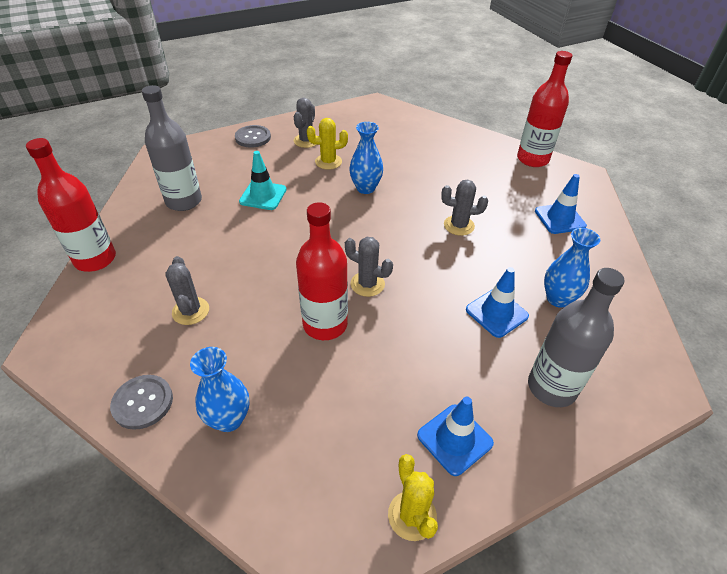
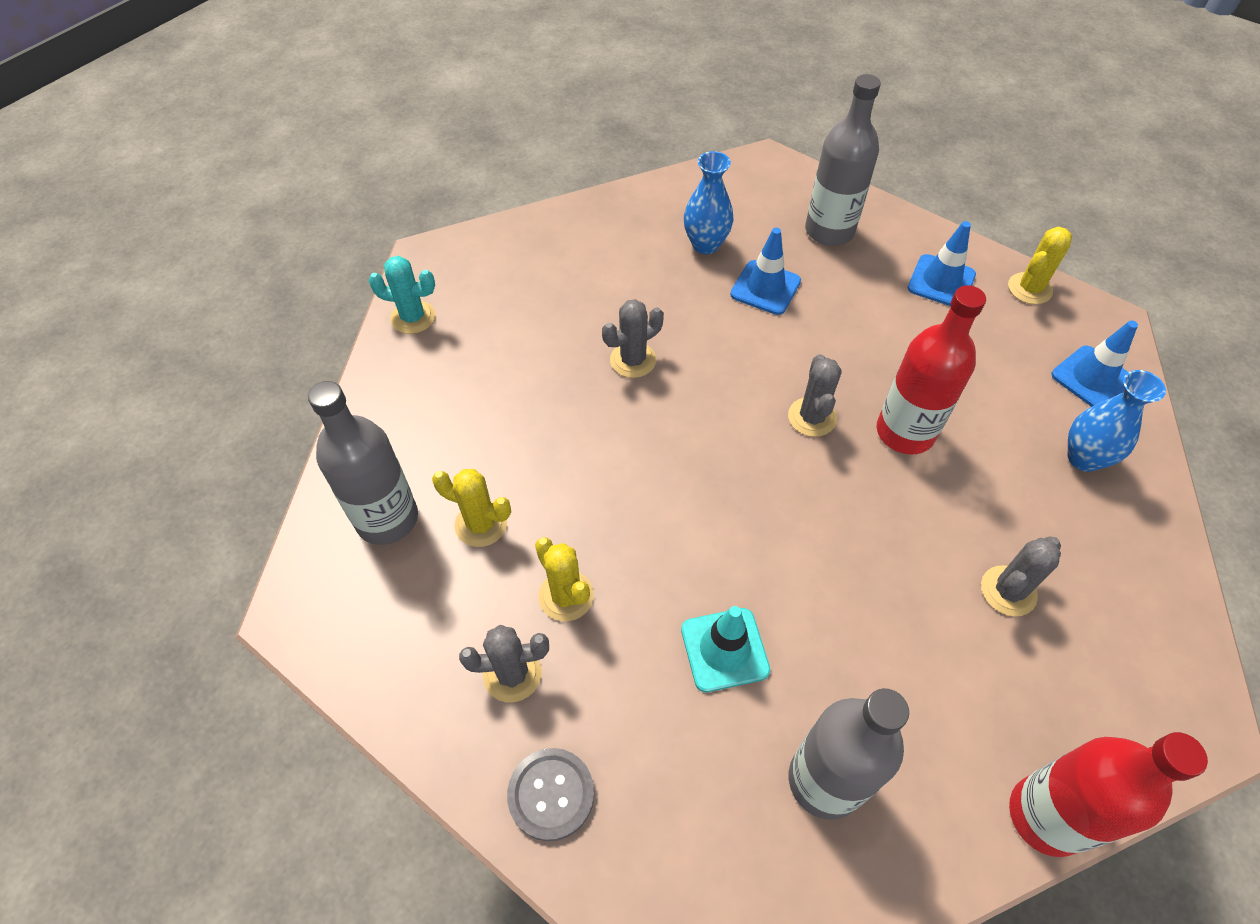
camera: 115 degrees left, 10 degrees up
grey button [110,375,173,430] -> none
blue vase [349,122,383,194] -> none
grey cactus [441,180,488,236] -> grey cactus turned 75 degrees clockwise [602,299,664,378]
red bottle [517,51,572,167] -> turquoise cactus [368,256,435,334]
blue traffic cone [535,174,587,234] -> blue traffic cone moved to [1051,320,1138,407]
none -> grey bottle [308,381,418,545]
none -> yellow cactus [432,469,511,547]

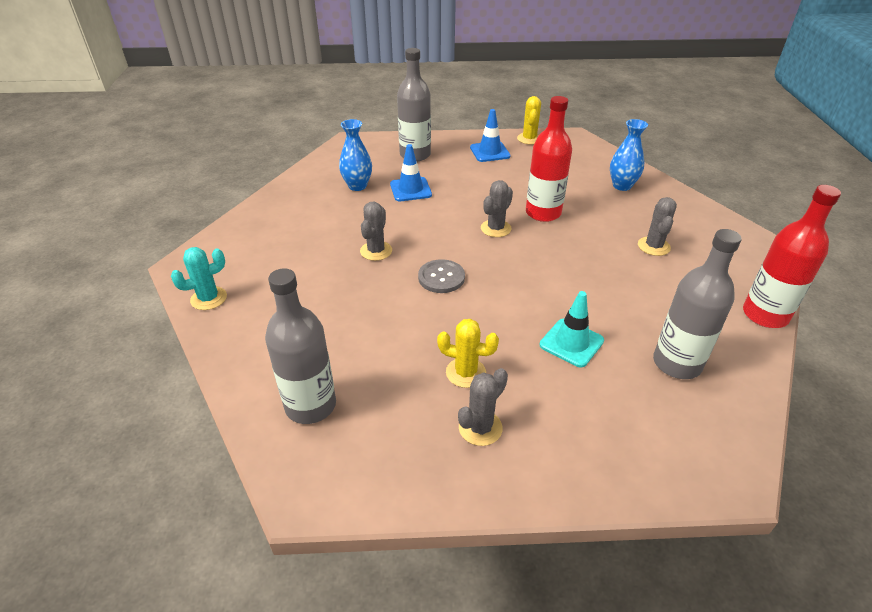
camera: 40 degrees left, 15 degrees down
yellow cactus [432,469,511,547] -> none
grey button [507,748,594,841] -> grey button moved to [418,259,465,293]
grey cactus [788,354,842,437] -> grey cactus turned 75 degrees clockwise [481,180,513,237]
blue traffic cone [1051,320,1138,407] -> none

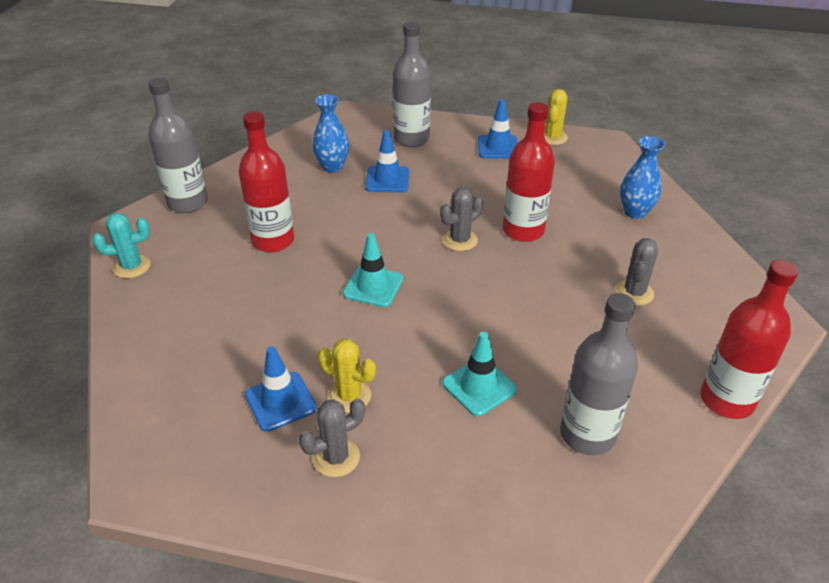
camera: 15 degrees right, 0 degrees up
grey bottle [265,268,336,424] -> grey bottle moved to [148,78,208,213]
grey cactus [360,202,392,261] -> none
grey button [418,259,465,293] -> turquoise traffic cone [343,233,403,307]
none -> red bottle [238,111,294,252]
none -> blue traffic cone [245,346,317,432]

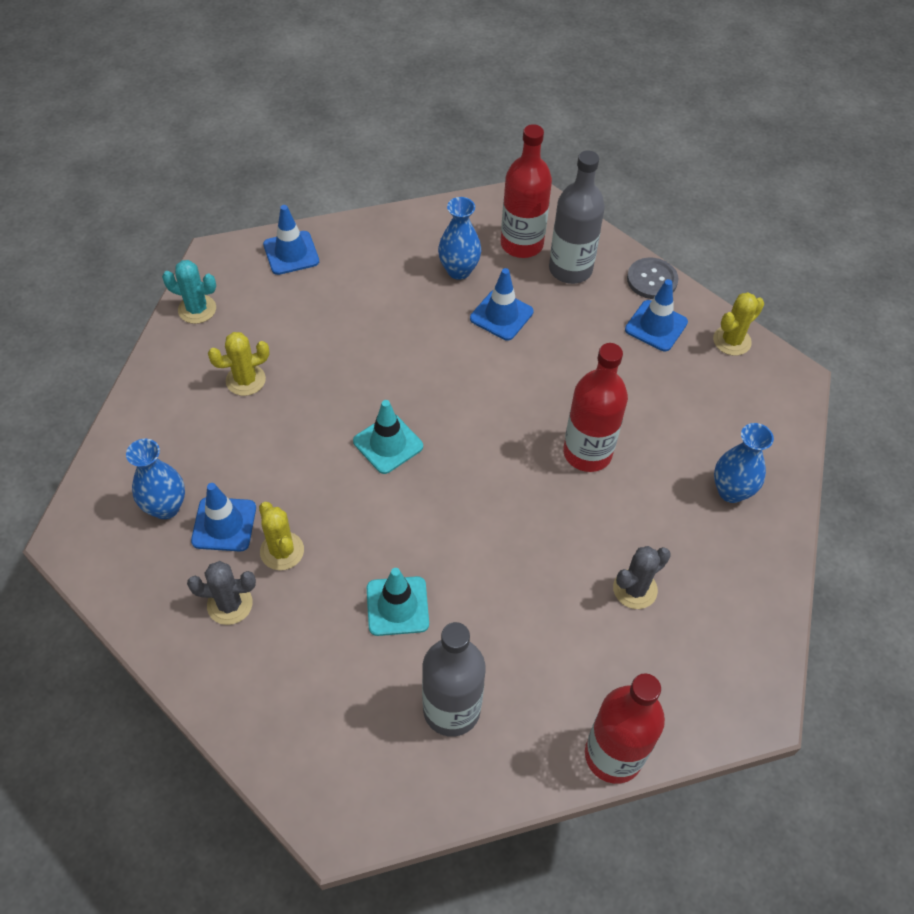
camera: 30 degrees right, 15 degrees up
grey bottle [148,78,208,213] -> blue traffic cone [263,205,319,275]
red bottle [238,111,294,252] -> red bottle moved to [501,124,552,258]
grey cactus [440,187,483,251] -> none
none -> blue vase [126,439,185,519]
none -> yellow cactus [208,332,269,396]
none -> grey button [627,258,678,299]

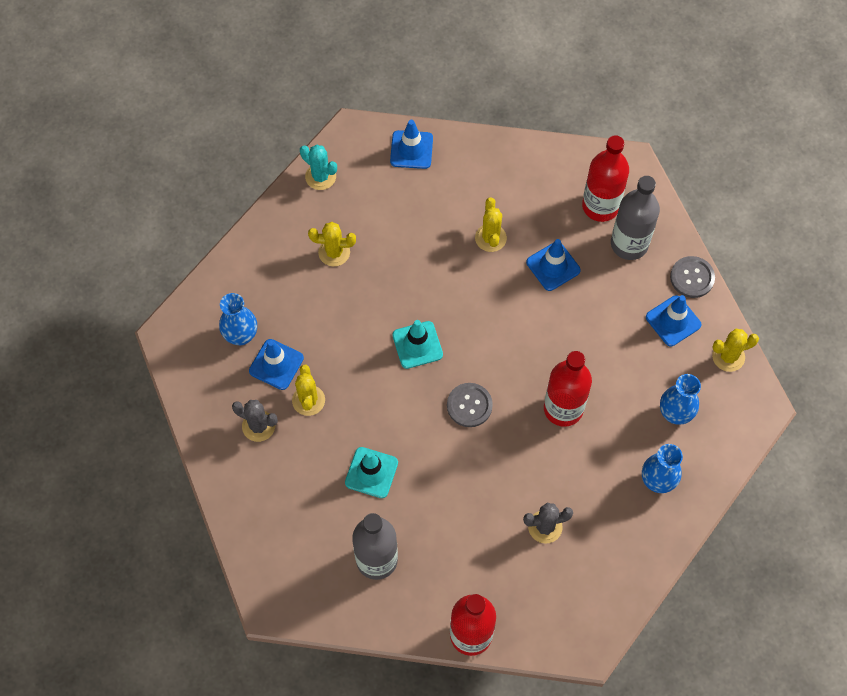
camera: 25 degrees right, 10 degrees up
blue vase [438,197,481,280] -> blue vase moved to [660,374,701,425]
none -> grey button [447,383,493,427]
none -> yellow cactus [475,197,507,252]

